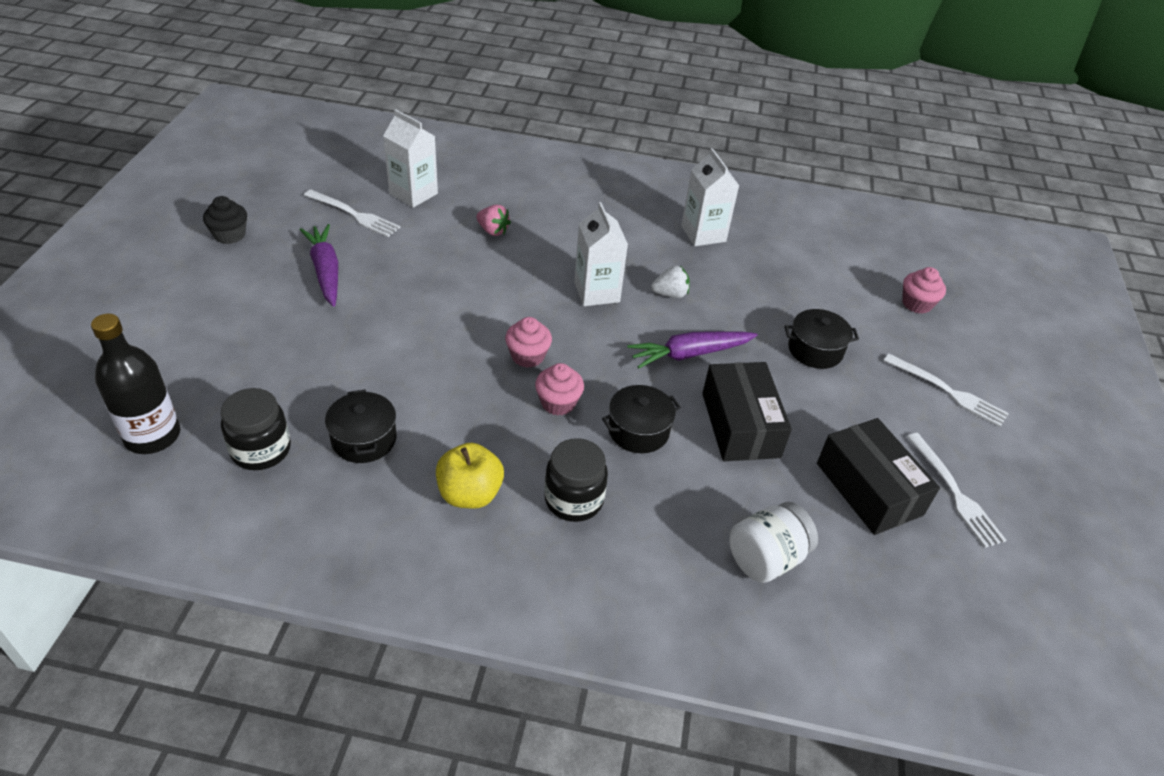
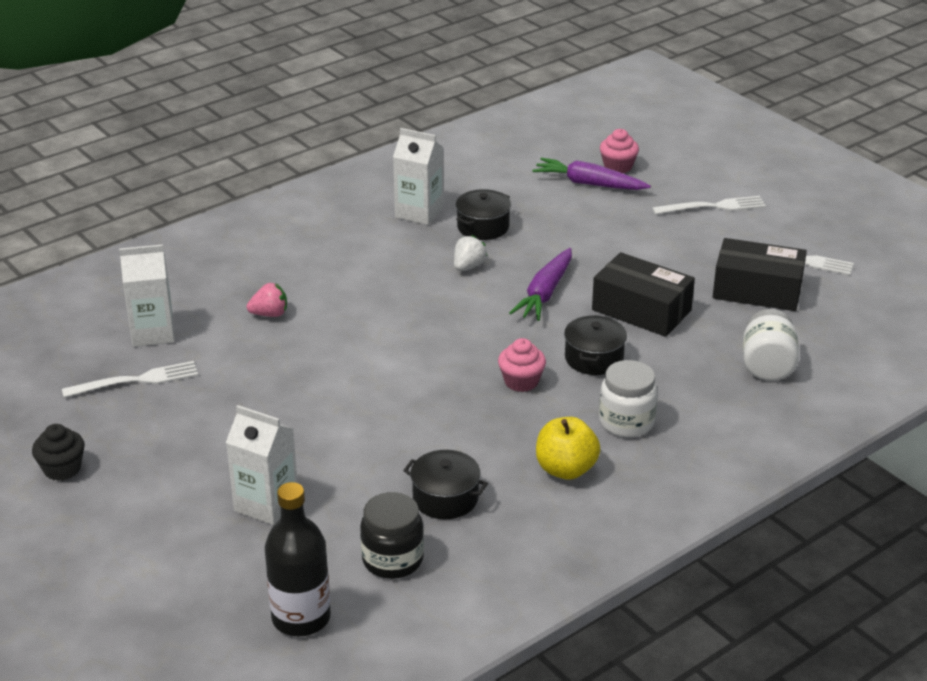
camera: 45 degrees left, 10 degrees down
purple carrot [299,224,338,307] -> purple carrot moved to [532,158,651,190]
pink cupcake [505,317,552,368] -> none
black jar [544,438,608,522] -> white jar [599,360,657,437]
white carton [574,202,628,306] -> white carton moved to [226,405,298,525]
black pot [785,309,859,369] -> black pot moved to [456,189,511,240]

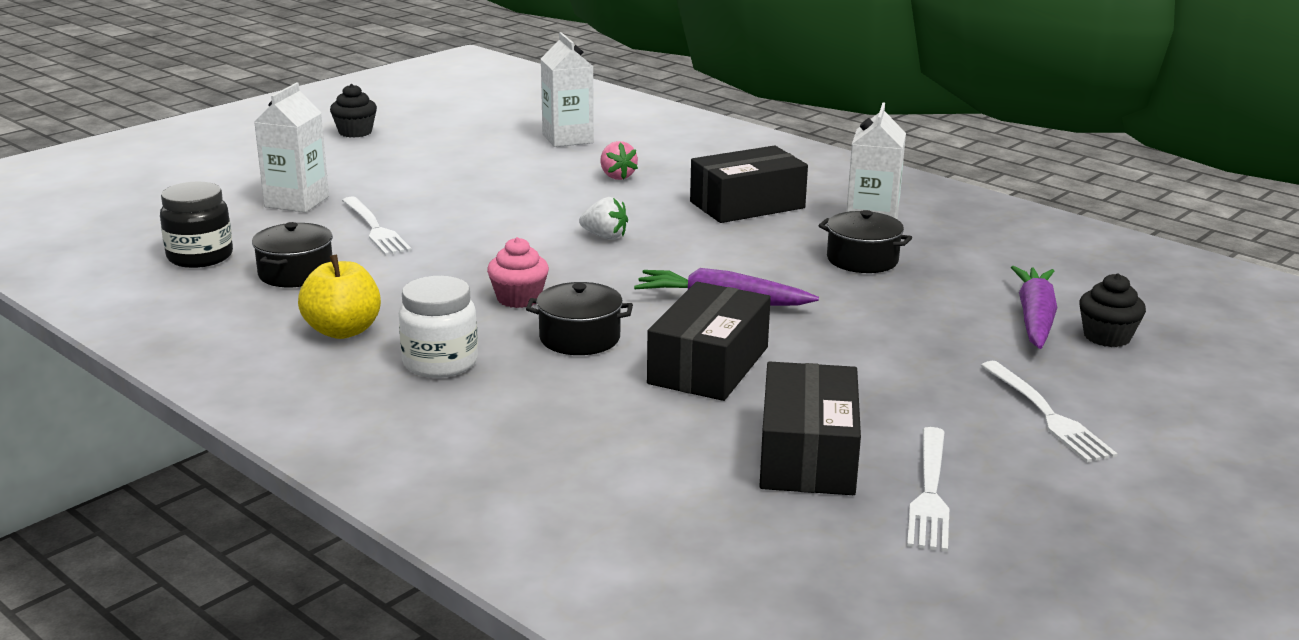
camera: 80 degrees right, 10 degrees down
white fork [62,361,198,398] -> white fork moved to [342,196,412,256]
black bottle [265,482,331,636] -> none
white strawberry [454,235,487,271] -> white strawberry moved to [579,197,628,240]
pink cupcake [600,129,639,173] -> black cupcake [1079,273,1146,347]
white jar [743,309,799,381] -> none
none -> black box [690,145,808,223]

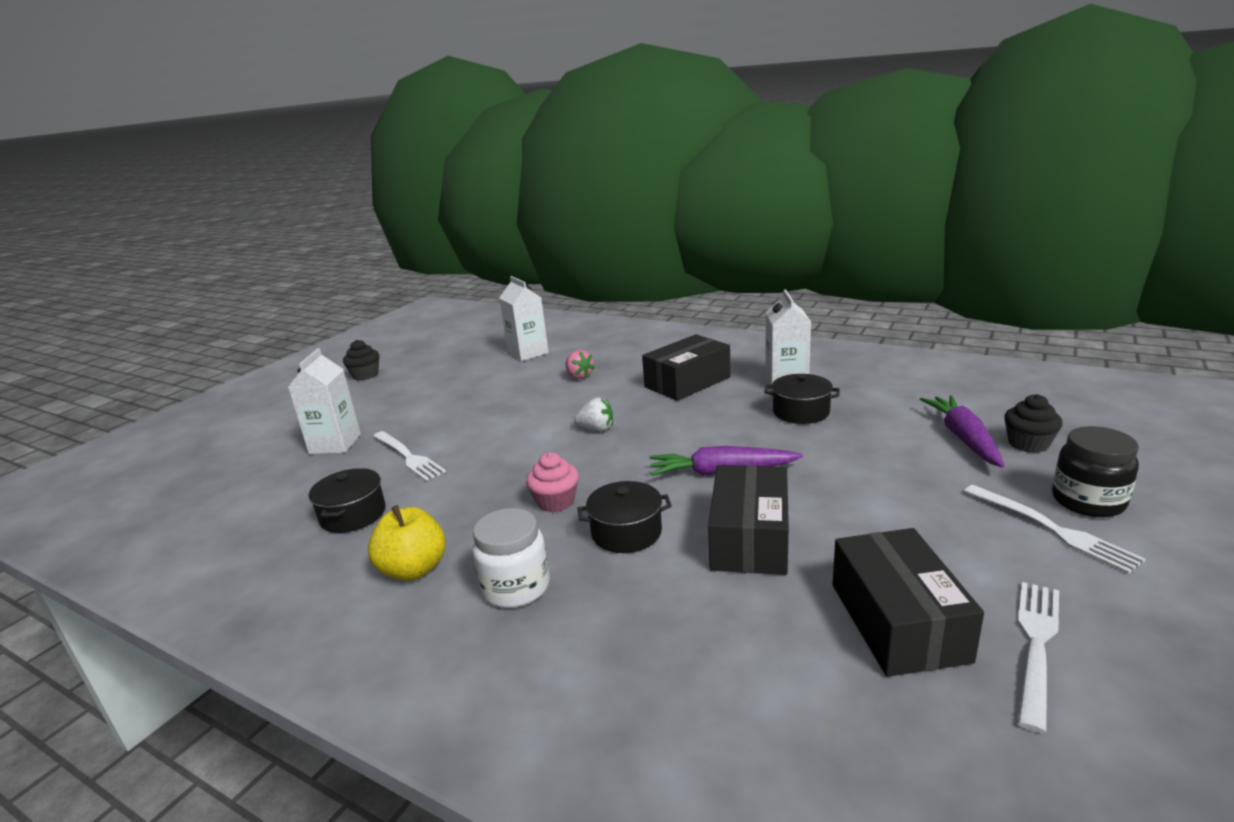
camera: 10 degrees left, 0 degrees up
black jar [160,182,233,268] -> black jar moved to [1052,426,1139,517]
white fork [907,427,949,552] -> white fork turned 150 degrees counterclockwise [1018,582,1059,733]

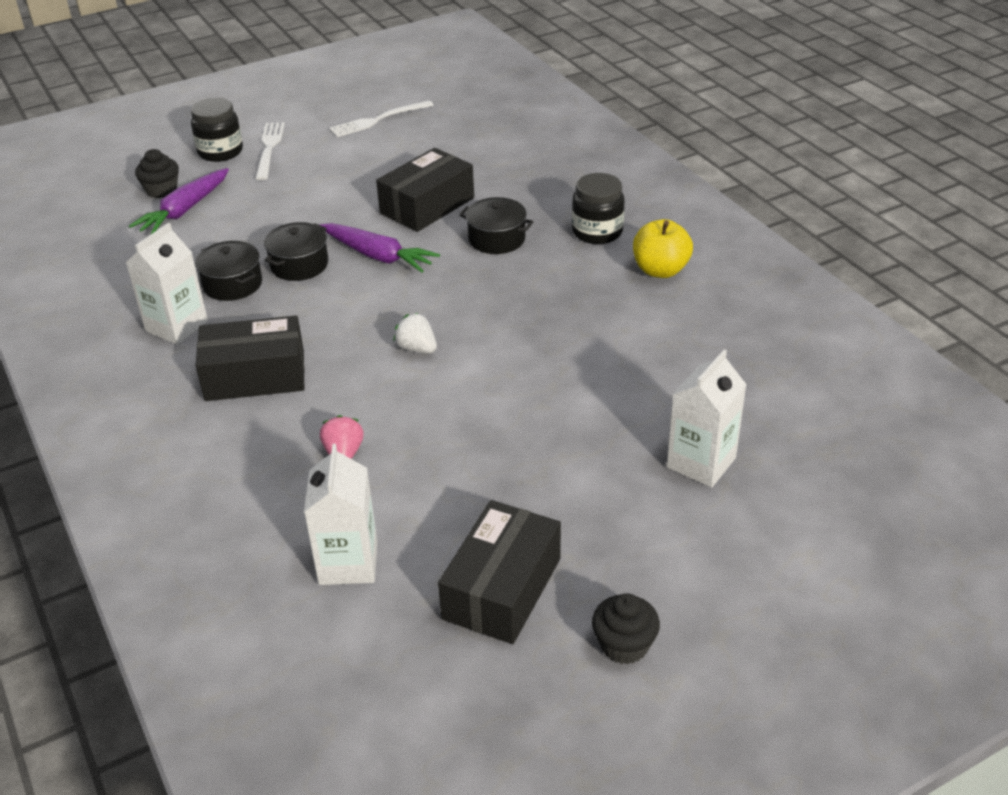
camera: 150 degrees left, 15 degrees up
black pot [309,468,386,533] -> black pot moved to [264,222,328,281]
white fork [373,431,446,481] -> none
white jar [472,508,550,608] -> black jar [572,173,625,244]
pink cupcake [526,452,579,512] -> none
black box [833,528,984,677] -> black box moved to [438,500,561,644]

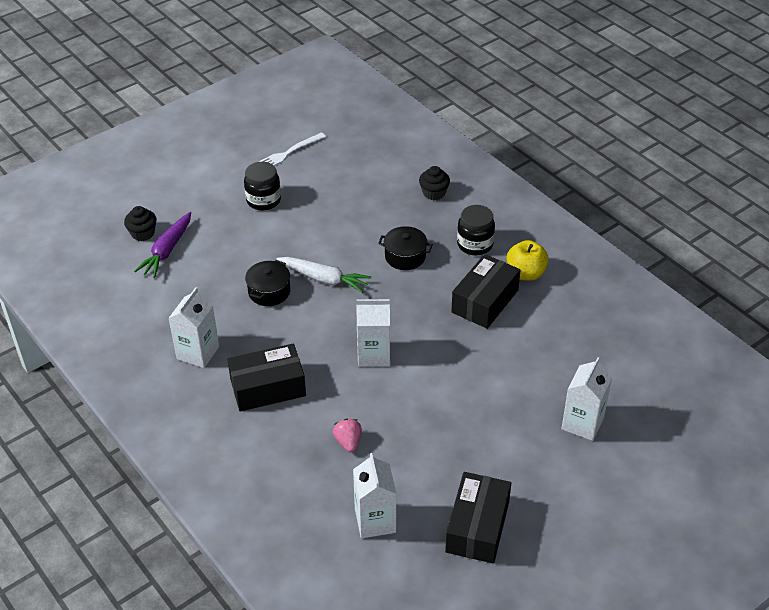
camera: 10 degrees left, 5 degrees up
black jar [191,98,243,162] -> black jar moved to [244,162,281,211]
black pot [195,241,262,301] -> none
white fork [255,122,285,181] -> none
purple carrot [320,223,440,272] -> white carrot [276,257,371,293]
black box [376,148,474,232] -> black box moved to [451,254,521,329]
white strawberry [393,313,437,354] -> white carton [356,299,390,367]
black cupcake [592,593,660,665] -> black cupcake moved to [419,166,450,200]

